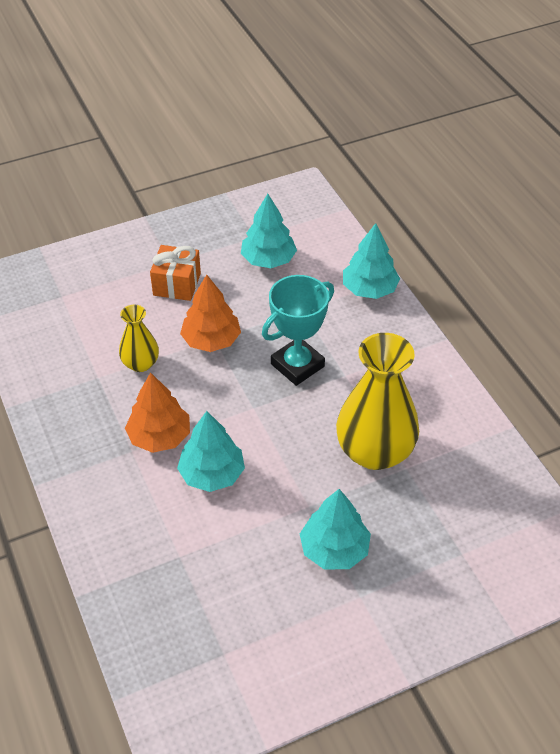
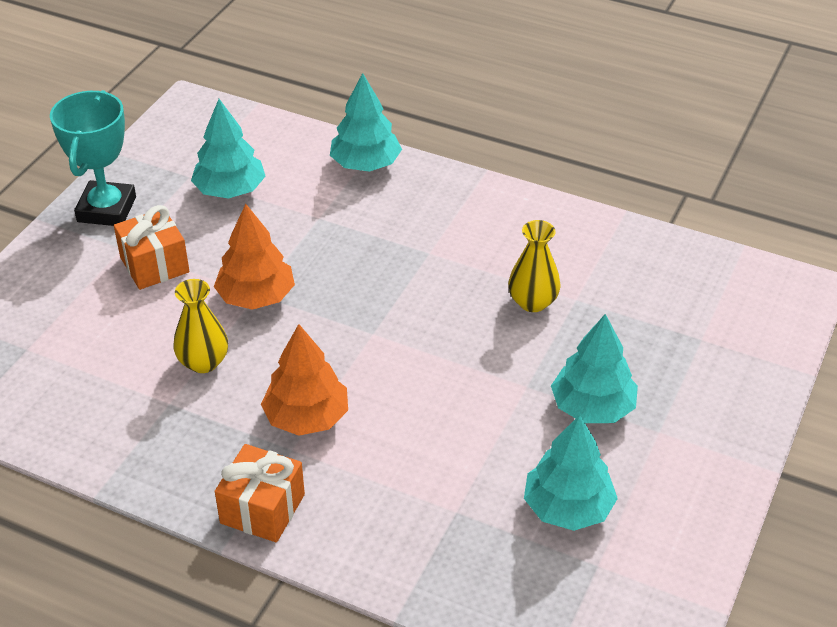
camera: 40 degrees left, 5 degrees down
turquoise tree [177,411,245,492] -> turquoise tree moved to [524,415,618,531]
turquoise trophy [262,275,334,386] -> turquoise trophy moved to [50,90,136,226]
yellow vase [336,333,419,470] -> yellow vase [508,220,561,312], size x0.52
none -> orange gift [215,444,305,542]

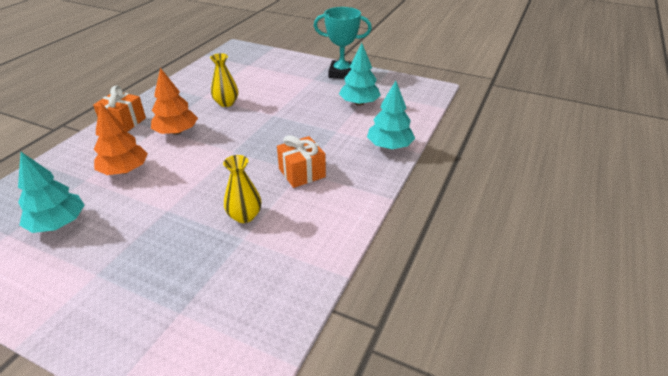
camera: 90 degrees right, 5 degrees down
orange gift [114,205,190,290] -> orange gift moved to [277,135,326,188]
orange tree [214,204,295,310] -> orange tree moved to [94,102,148,175]
turquoise tree [551,314,638,423] -> none

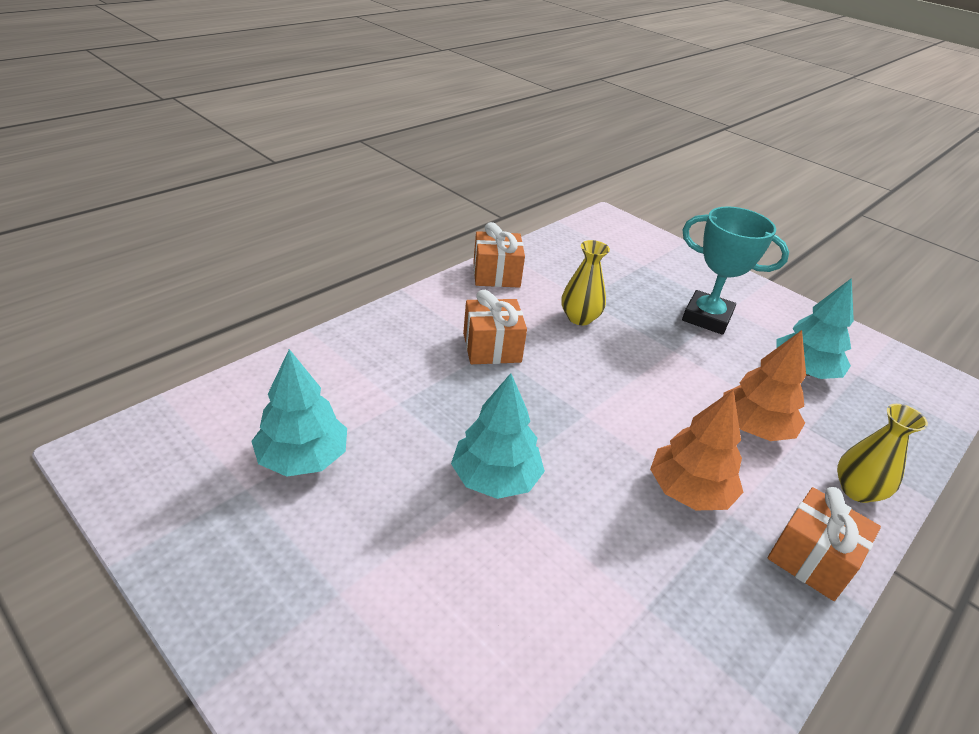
camera: 165 degrees left, 0 degrees up
yellow vase [210,53,238,107] -> yellow vase moved to [837,404,928,503]
turquoise trophy [314,7,372,79] -> turquoise trophy moved to [682,206,789,335]
turquoise tree [367,81,415,149] -> turquoise tree moved to [451,373,545,499]
none -> orange gift [473,222,525,288]

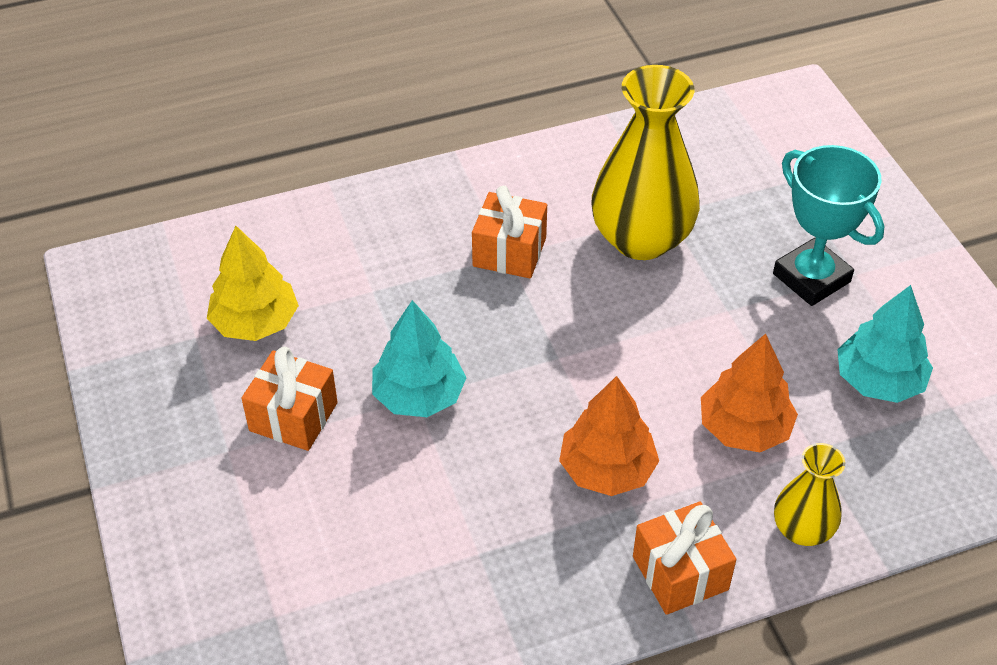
camera: 30 degrees right, 10 degrees up
turquoise tree [251,349,347,477] -> yellow tree [207,226,299,341]
orange gift [473,222,525,288] -> orange gift moved to [241,346,338,451]
yellow vase [562,240,610,325] -> yellow vase [591,65,700,260], size x1.91

